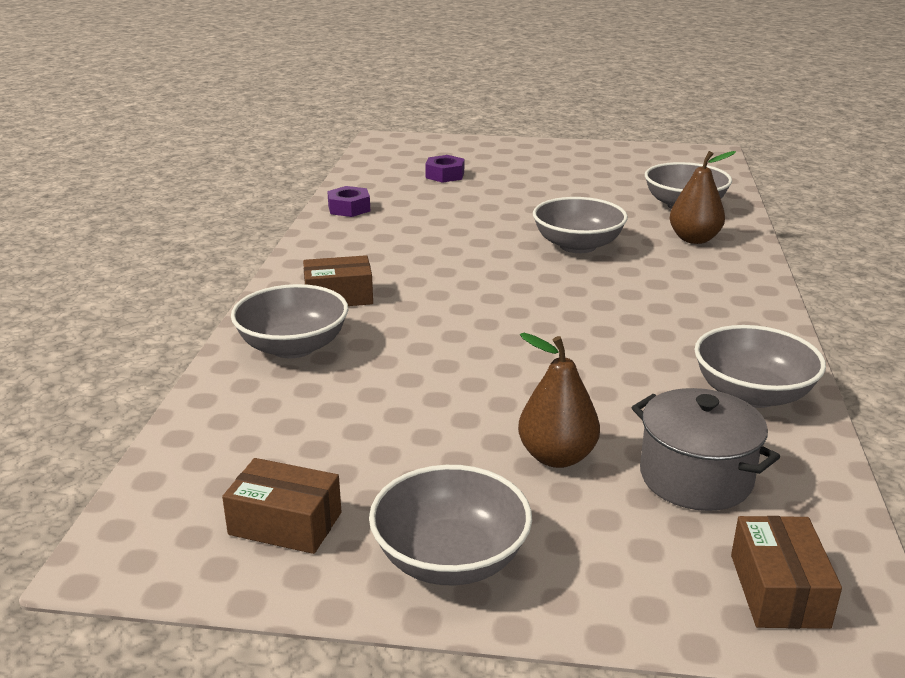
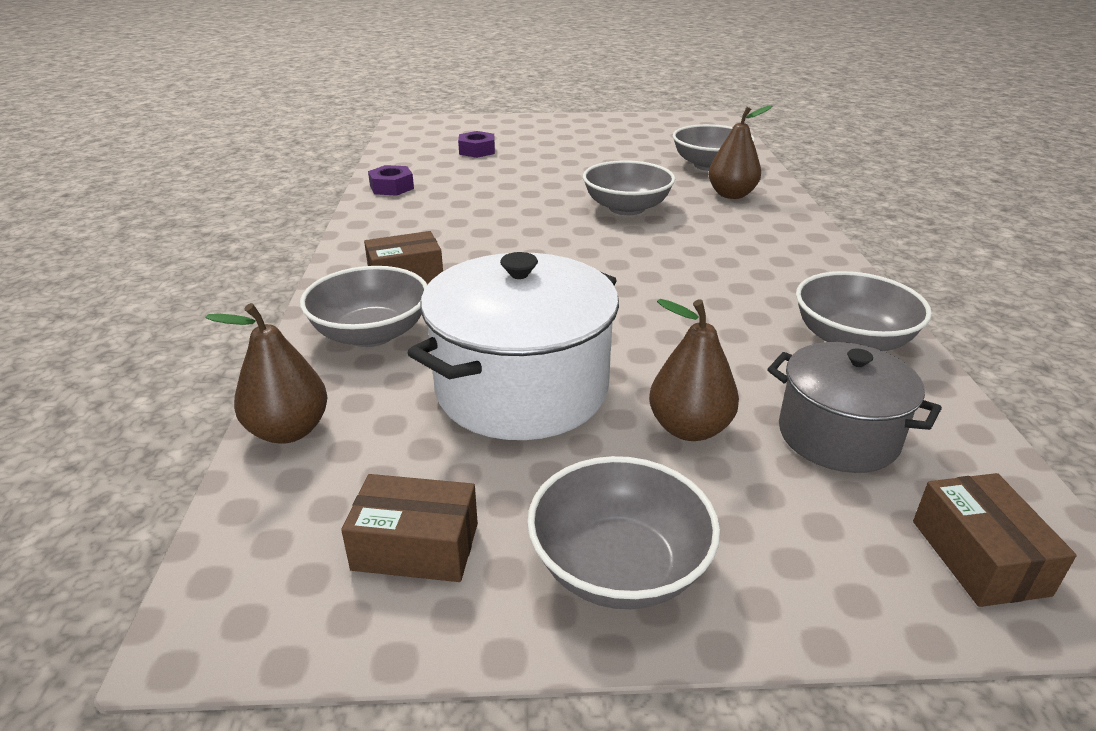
camera: 10 degrees left, 5 degrees up
none -> brown pear [205,303,328,444]
none -> white pot [407,252,619,440]

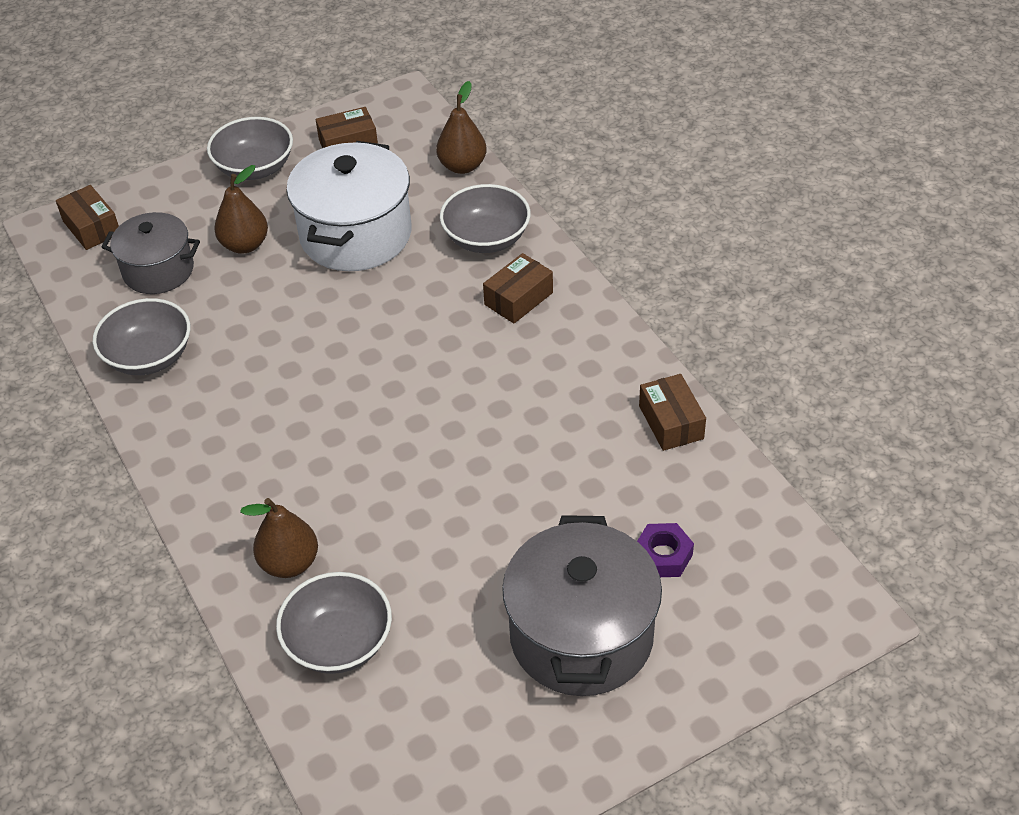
camera: 155 degrees right, 15 degrees up
purple nut [368,165,414,196] -> brown box [639,374,706,451]
grey bowl [583,160,675,215] -> none
none -> grey pot [502,515,662,696]

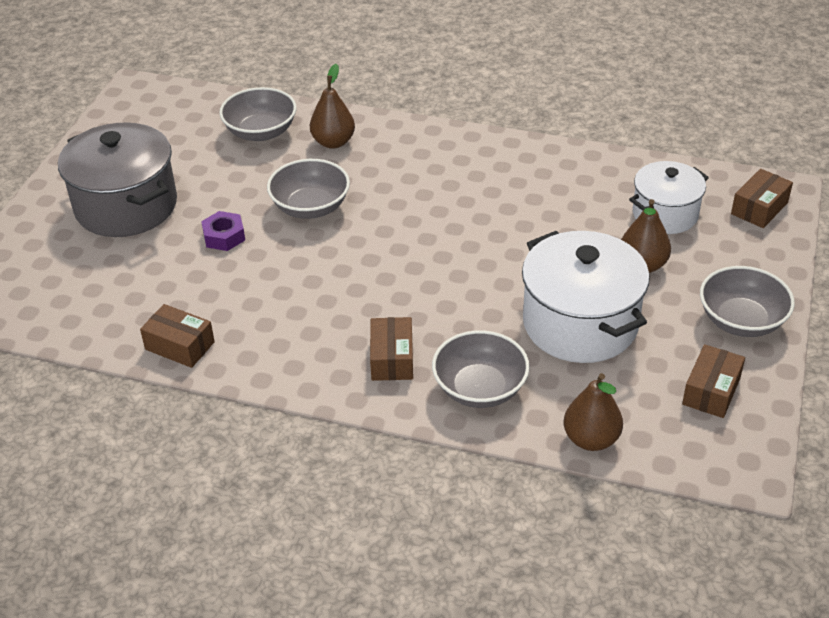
camera: 135 degrees right, 5 degrees down
brown box [56,185,119,250] -> brown box turned 60 degrees counterclockwise [731,169,793,228]
grey bowl [93,298,190,375] -> grey bowl moved to [267,159,350,219]
grey pot [102,212,200,294] -> white pot [629,161,709,234]
purple nut [637,523,694,577] -> purple nut moved to [201,211,245,251]

